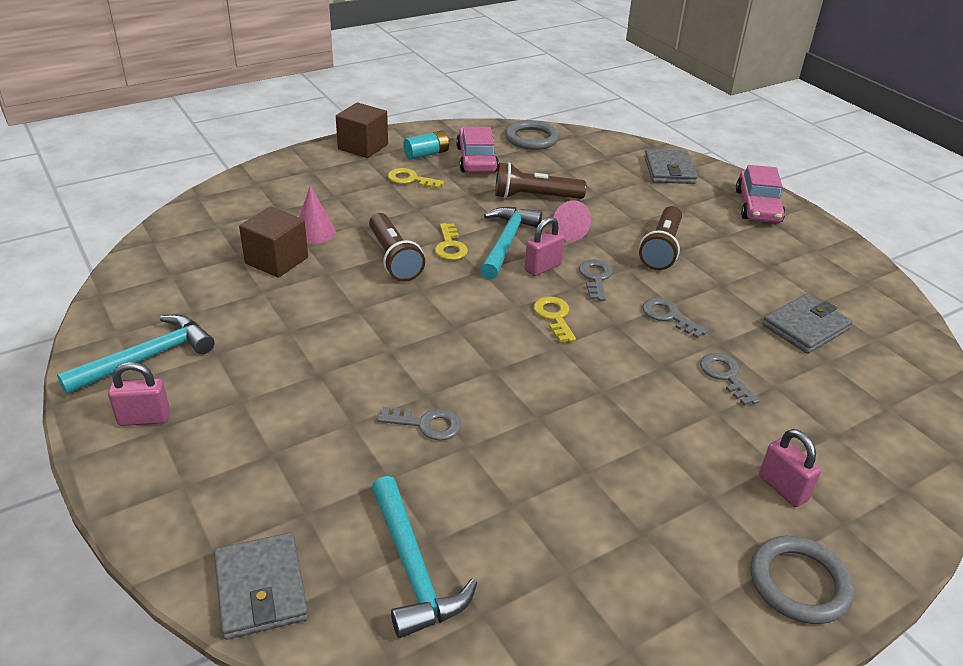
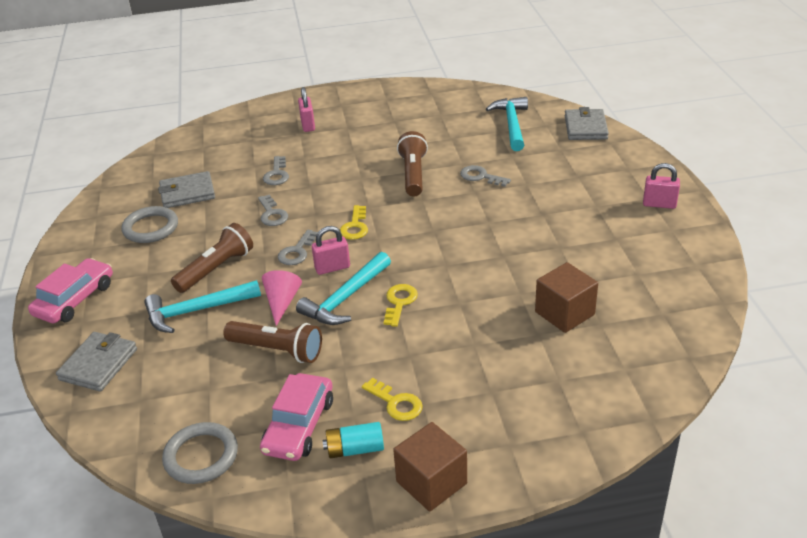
camera: 155 degrees left, 0 degrees up
turquoise hammer [57,314,215,394] -> turquoise hammer moved to [144,280,261,333]
pink cone [299,186,336,244] -> none
brown flashlight [369,213,425,282] -> brown flashlight moved to [397,131,428,196]
grey ring [751,536,855,624] -> grey ring moved to [121,206,178,243]

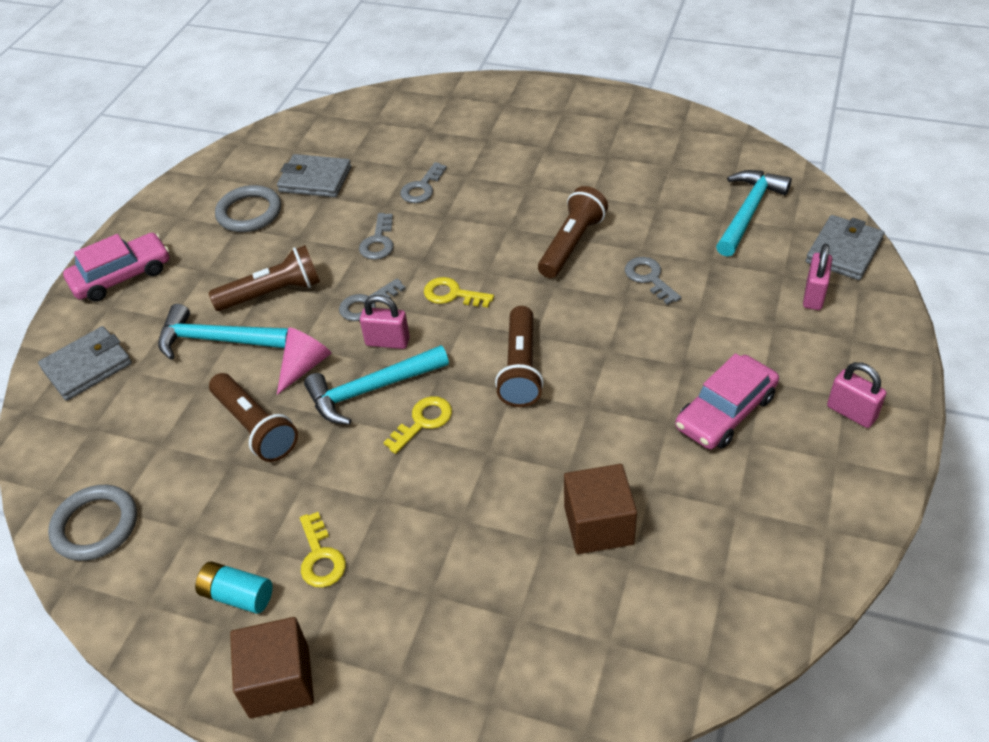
camera: 30 degrees right, 10 degrees up
pink car [260,373,333,461] -> pink car moved to [675,353,779,449]
pink padlock [298,87,315,132] -> pink padlock moved to [803,244,832,310]
yellow key [340,205,368,240] -> yellow key turned 75 degrees clockwise [424,277,494,308]
none -> brown flashlight [495,306,544,407]

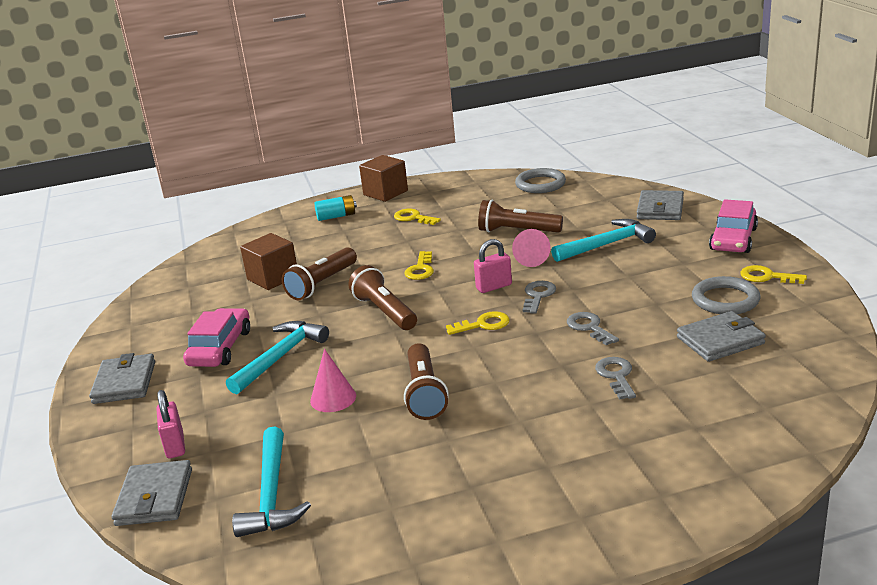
camera: 145 degrees right, 20 degrees down
turquoise battery [195,561,273,614] -> turquoise battery moved to [314,195,357,221]
brown flashlight [208,245,320,311] -> brown flashlight moved to [282,247,357,300]
turquoise hammer [304,345,449,425] -> turquoise hammer moved to [226,321,329,394]
grey key [625,257,681,305] -> pink cone [310,349,356,412]
pink padlock [827,362,886,428] -> grey wallet [89,353,155,404]
none -> yellow key [740,265,807,284]

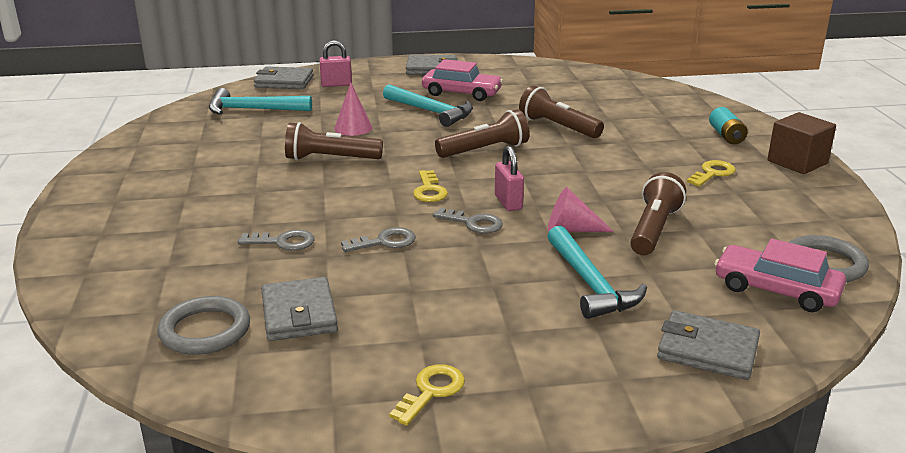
camera: 95 degrees right, 0 degrees up
brown cube [240,233,297,290] -> none
yellow key [404,251,434,280] -> none
grey ring [692,276,760,314] -> grey ring moved to [157,296,250,355]
pink car [709,199,758,253] -> pink car moved to [714,239,846,312]

